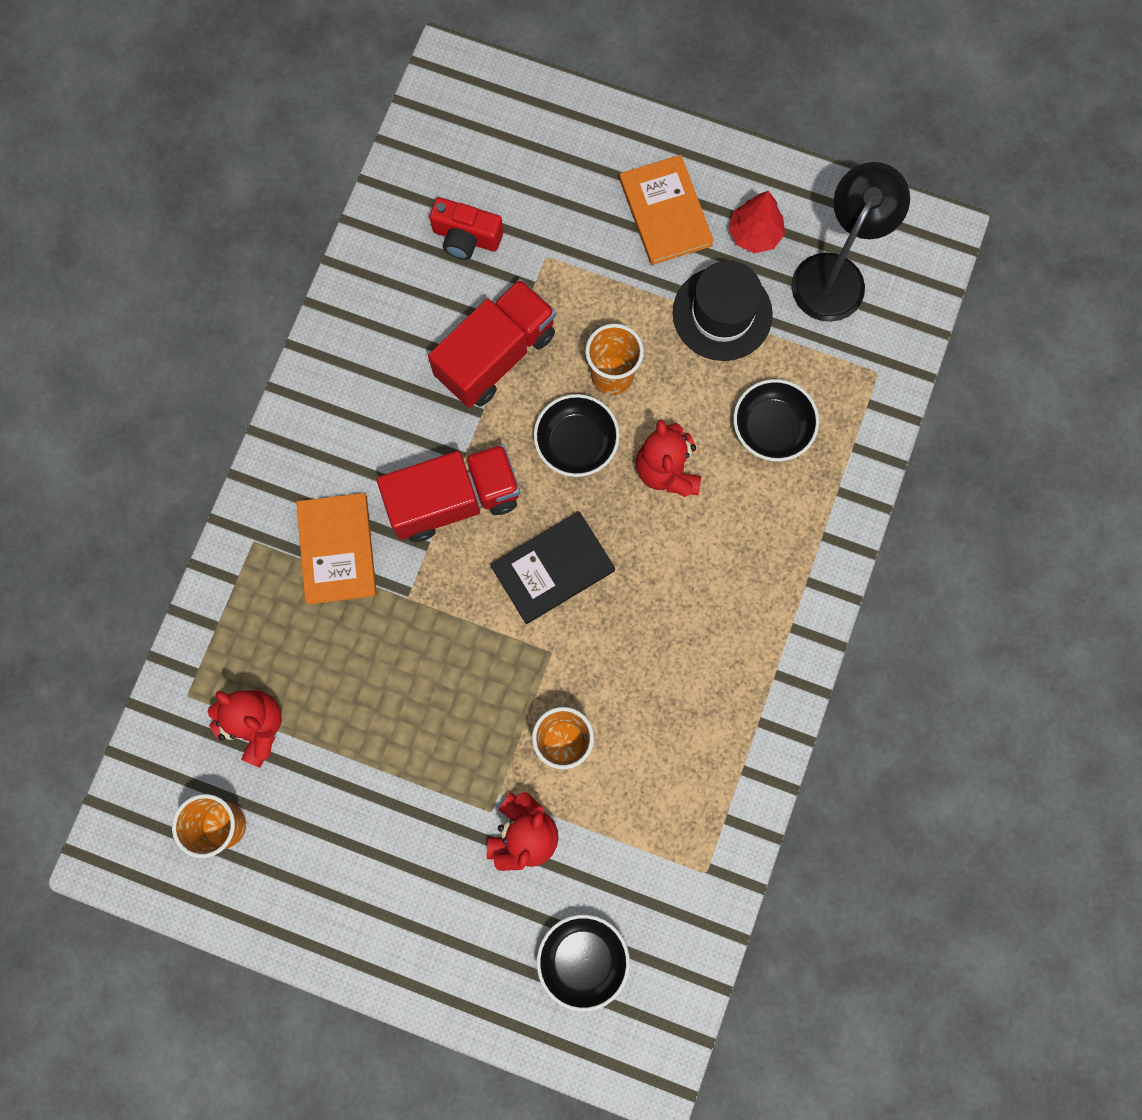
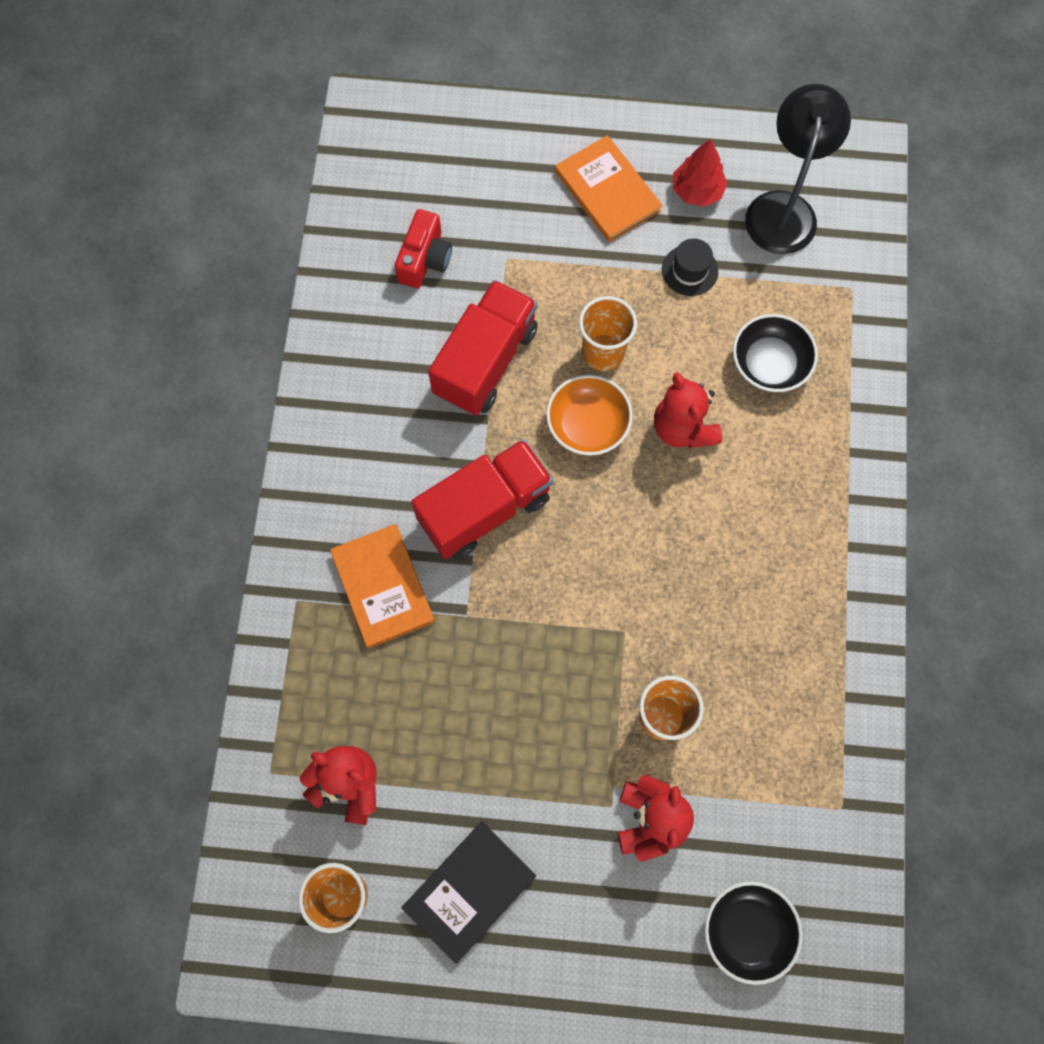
camera: 15 degrees left, 5 degrees down
red camera [430,197,503,260] -> red camera turned 75 degrees counterclockwise [395,209,452,288]
black book [490,511,615,624] -> black book moved to [401,821,536,964]
black bowl [534,394,620,477] -> orange bowl [546,375,633,456]
black hat [673,261,773,361] -> black hat [662,238,718,296], size x0.58

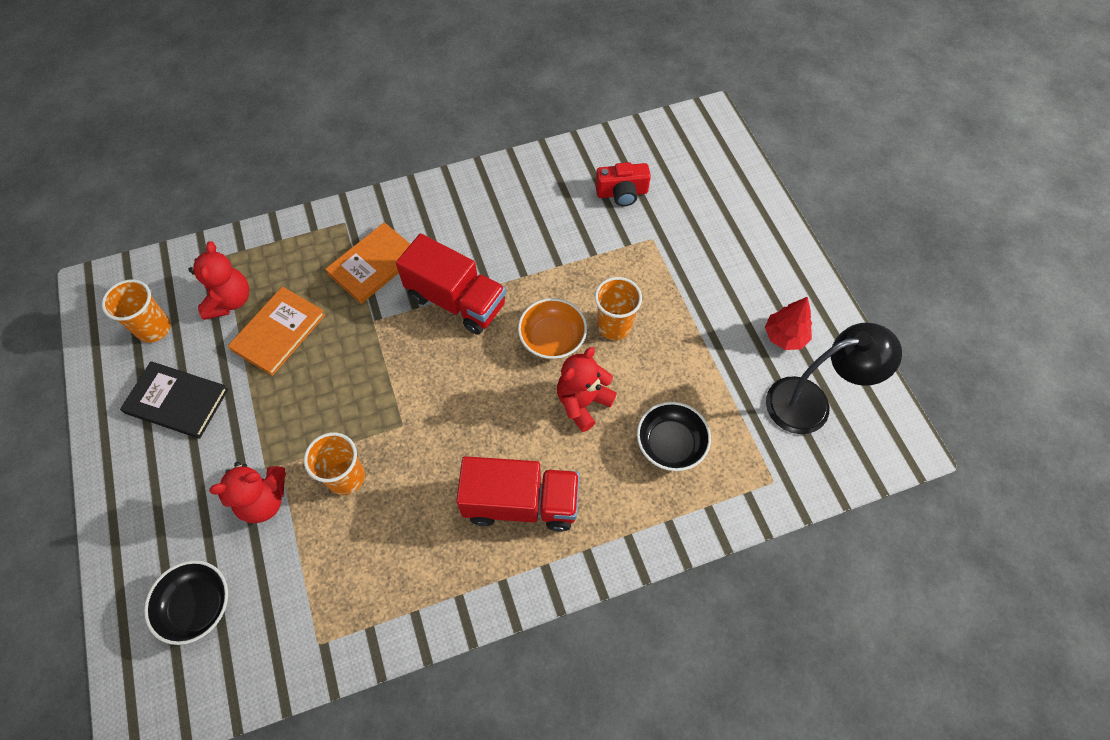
camera: 65 degrees right, 10 degrees down
red truck [428,280,538,416] -> red truck moved to [456,456,580,532]
orange book [555,135,663,242] -> orange book moved to [228,286,326,376]
black hat [662,238,718,296] -> none

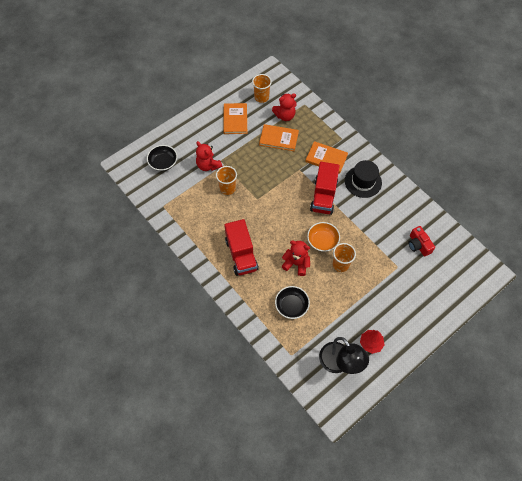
camera: 70 degrees right, 0 degrees up
black book [120,361,229,439] -> orange book [223,103,247,134]
none -> black hat [345,160,382,198]

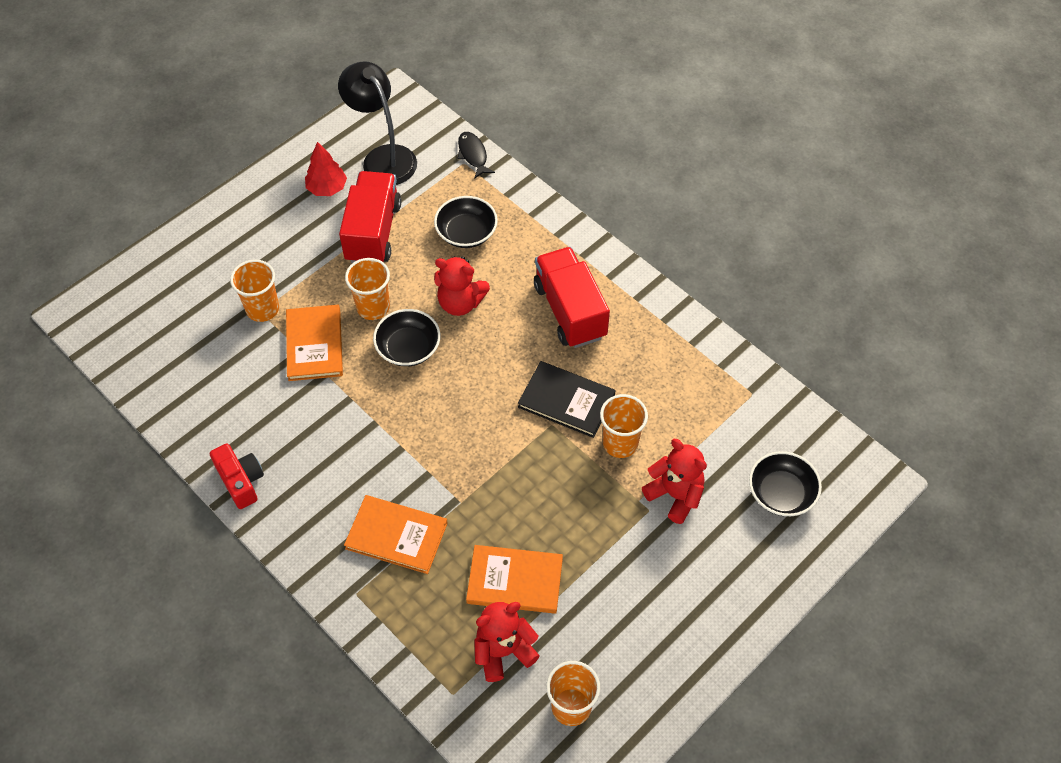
camera: 175 degrees right, 5 degrees down
orange book [223,103,247,134] -> orange book moved to [286,305,343,381]
orange bowl [307,222,340,252] -> black bowl [373,309,441,367]
red truck [310,162,340,215] -> red truck moved to [339,171,401,263]
black hat [345,160,382,198] -> none
red camera [408,226,435,257] -> red camera moved to [210,443,264,509]
none -> orange cup [230,260,279,322]
none -> black fish [457,132,495,179]
none -> black book [518,361,616,438]

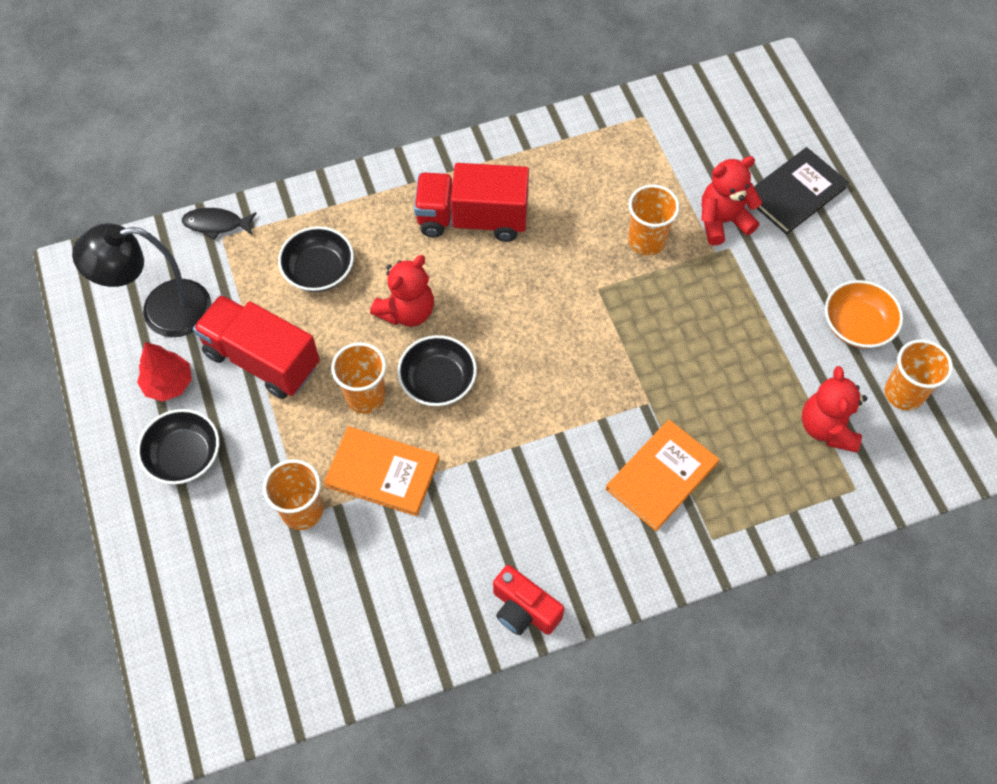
camera: 65 degrees left, 5 degrees up
red camera [210,443,264,509] -> red camera turned 135 degrees counterclockwise [493,565,564,635]
orange book [466,545,563,614] -> none
black book [518,361,616,438] -> black book moved to [754,147,849,235]
black bowl [749,451,822,516] -> black bowl moved to [137,409,219,485]
none -> orange bowl [825,280,903,348]

